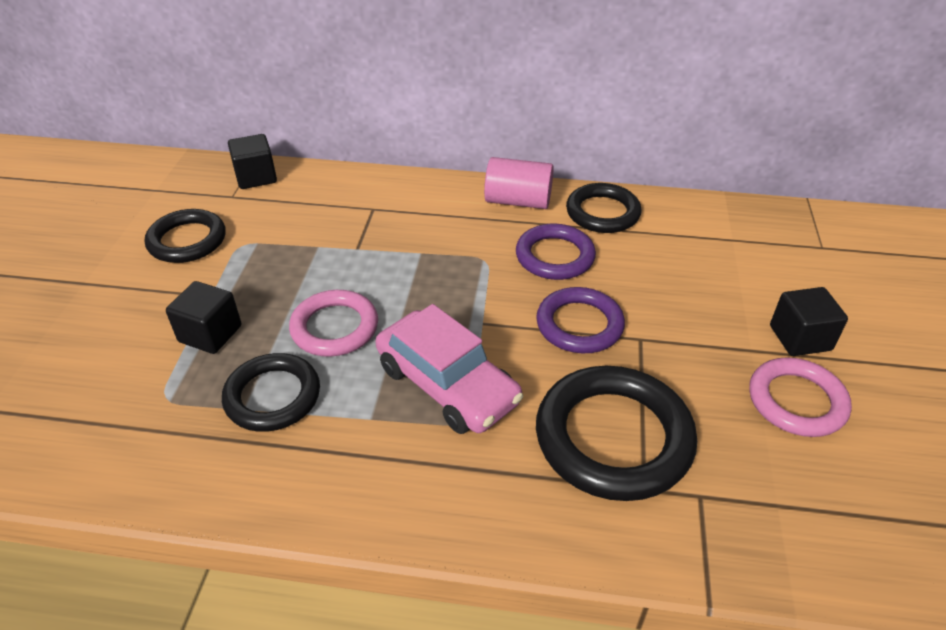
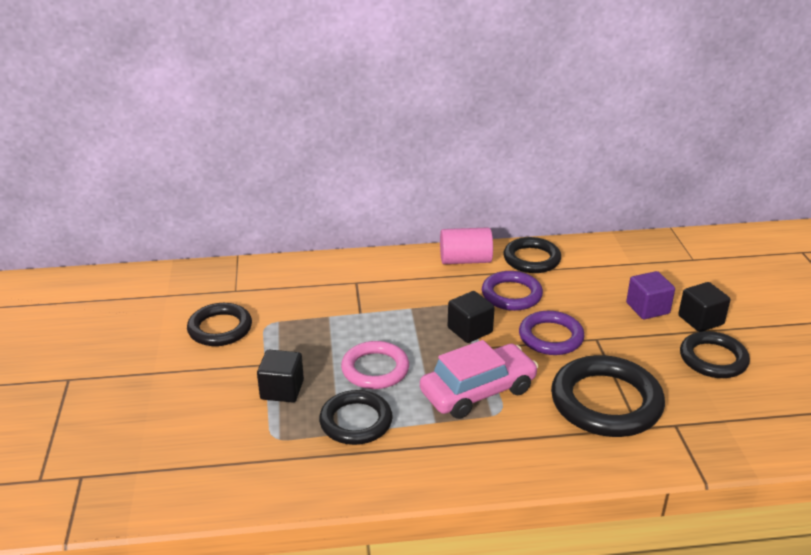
camera: 15 degrees left, 10 degrees down
black cube [228,134,277,189] -> black cube moved to [448,291,495,343]
pink car [375,304,523,434] -> pink car turned 60 degrees counterclockwise [420,340,538,419]
pink ring [749,357,852,437] -> black ring [680,331,750,378]
none -> purple cube [626,271,675,319]

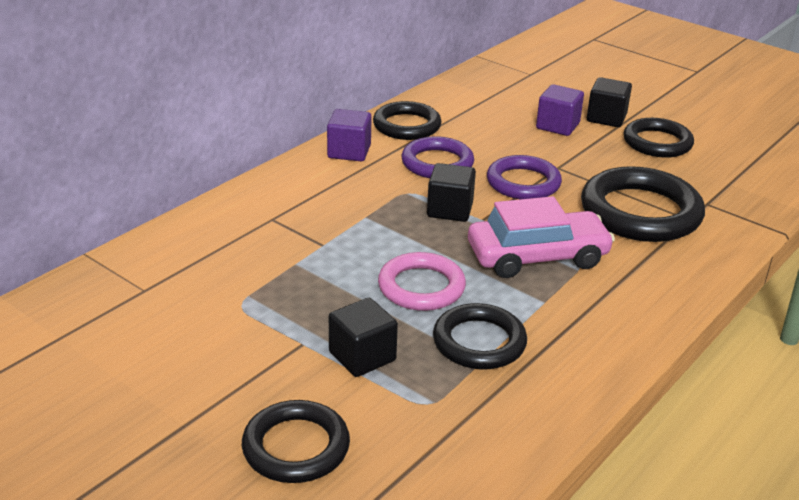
camera: 45 degrees left, 0 degrees up
black ring [187,303,252,346] -> black ring moved to [242,400,350,483]
pink car [420,340,538,419] -> pink car turned 60 degrees clockwise [468,196,615,278]
pink cylinder [440,227,493,264] -> purple cube [327,109,372,161]

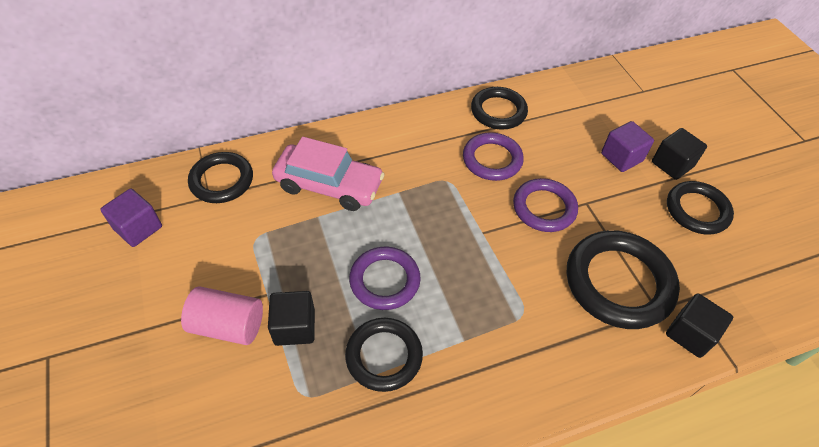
camera: 30 degrees right, 20 degrees up
black ring [242,400,350,483] -> black ring moved to [188,152,253,203]
purple cube [327,109,372,161] -> purple cube moved to [100,189,162,247]
pink ring [378,252,466,311] -> purple ring [349,247,421,310]
black cube [427,163,476,222] -> black cube moved to [666,293,733,358]
pink car [468,196,615,278] -> pink car moved to [272,137,385,211]
none -> pink cylinder [181,286,263,345]

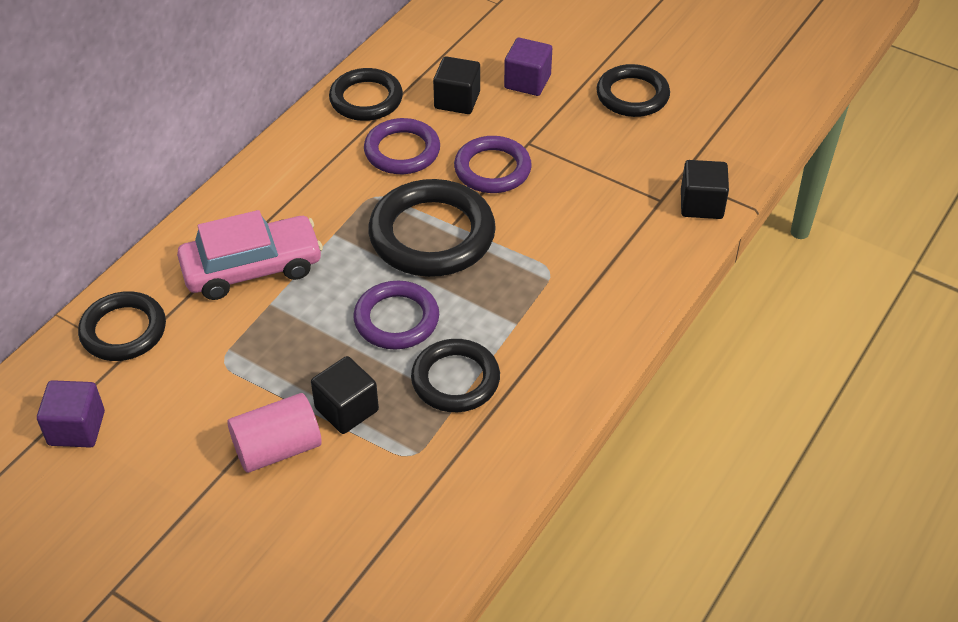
camera: 35 degrees left, 5 degrees down
black ring [567,230,680,329] -> black ring moved to [368,179,496,277]
black cube [652,128,707,180] -> black cube moved to [433,56,480,114]

